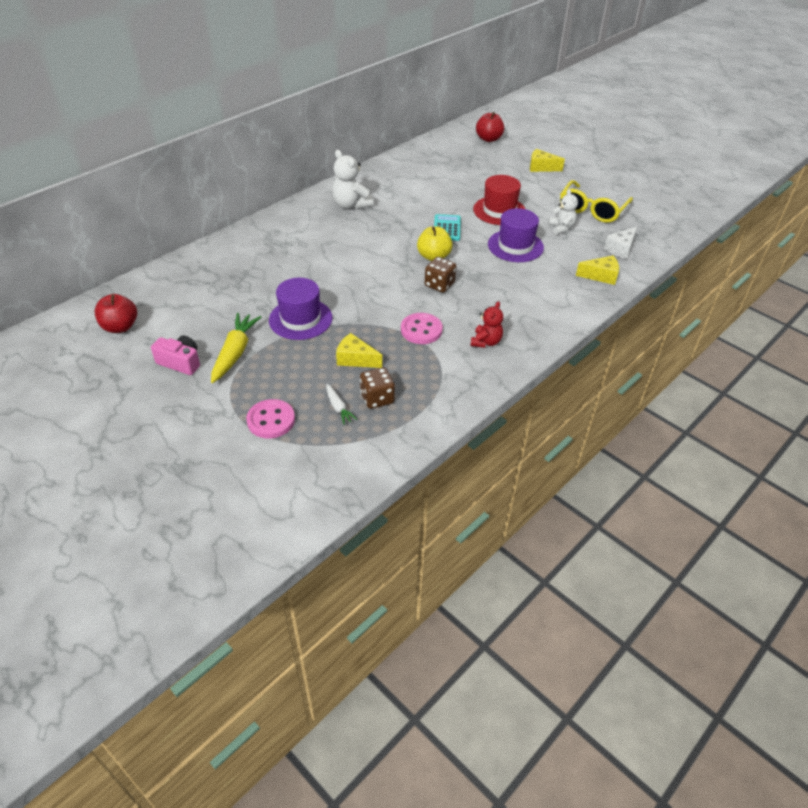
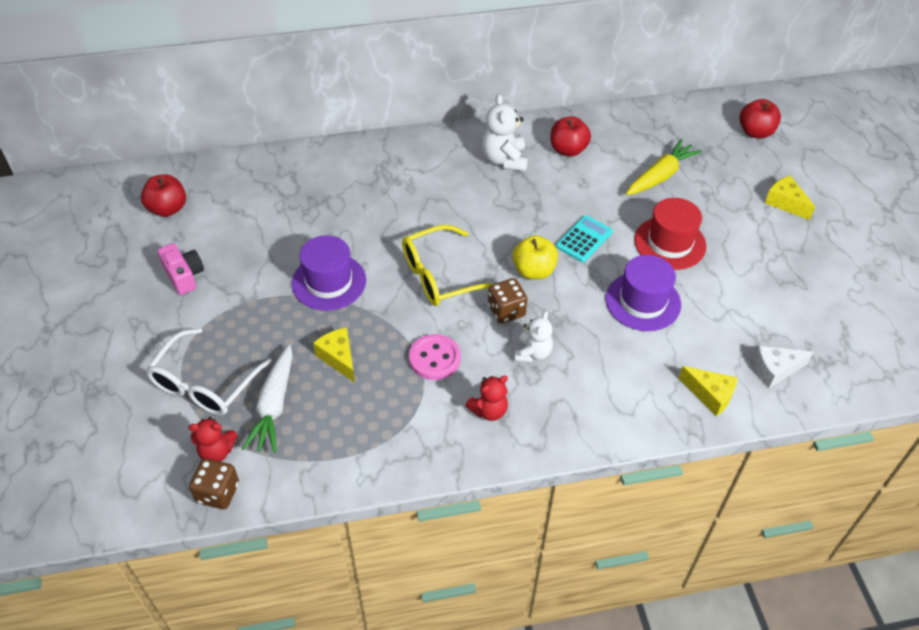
camera: 35 degrees right, 5 degrees up
yellow carrot [211,313,261,383] -> yellow carrot moved to [626,139,702,195]
pink button [246,399,295,438] -> white glasses [146,328,272,416]
white carrot [326,384,358,425] -> white carrot [242,345,293,453], size x1.88
brown dice [360,367,395,409] -> brown dice moved to [189,458,239,509]
white teddy bear [548,189,578,235] -> white teddy bear moved to [514,311,553,363]
yellow glasses [560,180,633,223] -> yellow glasses moved to [402,225,493,306]
none -> red teddy bear [188,417,237,462]
none -> red apple [551,116,591,157]

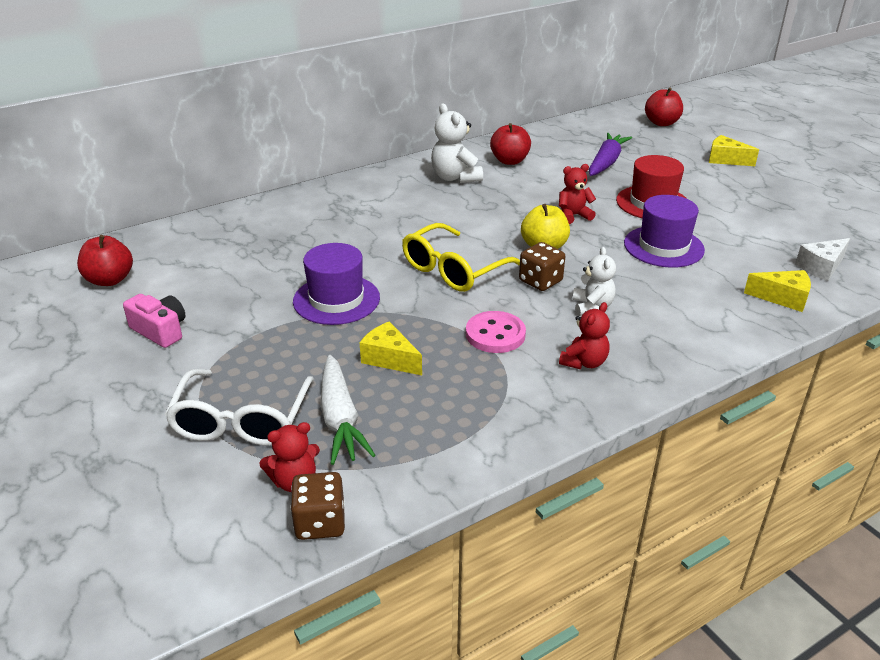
camera: 20 degrees left, 15 degrees down
turquoise calculator [556,215,613,262] -> red teddy bear [559,164,596,224]
yellow carrot [626,139,702,195] -> purple carrot [589,133,632,176]

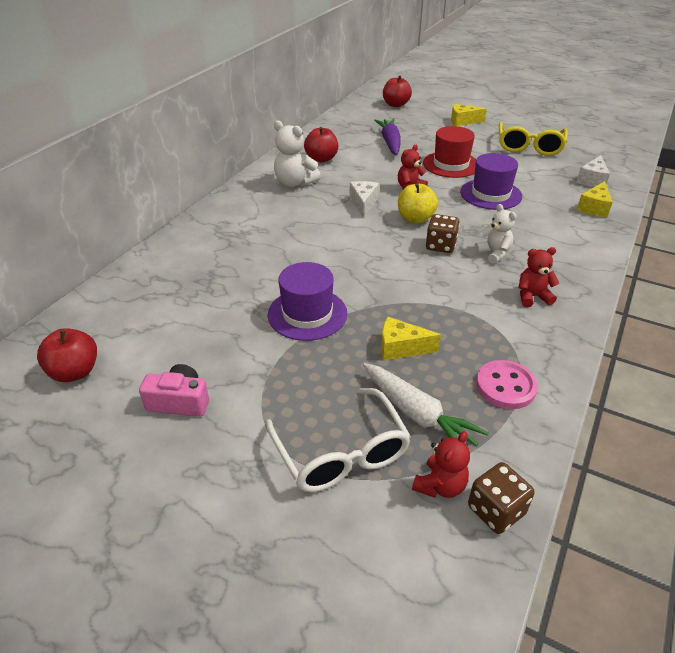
camera: 30 degrees left, 5 degrees up
yellow glasses [402,223,520,292] -> yellow glasses moved to [499,122,568,156]
pink button [466,311,526,353] -> pink button moved to [476,360,538,409]
red teddy bear [559,302,610,369] -> red teddy bear turned 105 degrees counterclockwise [518,247,559,307]
yellow cheese [744,270,811,312] -> yellow cheese turned 135 degrees clockwise [577,181,613,217]
none -> white cheese [349,181,379,217]

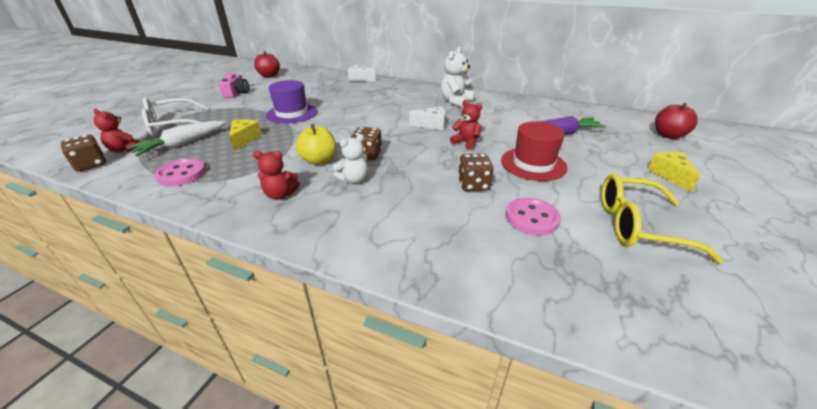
camera: 85 degrees right, 5 degrees down
red apple [304,127,338,162] -> none
yellow apple [398,183,438,223] -> yellow apple moved to [296,124,337,165]
purple hat [460,153,522,210] -> brown dice [458,154,494,191]
red teddy bear [518,247,559,307] -> red teddy bear turned 105 degrees clockwise [253,151,300,200]
white cheese [576,155,610,187] -> white cheese moved to [348,65,376,81]
yellow cheese [577,181,613,217] -> none
none -> pink button [506,198,561,235]

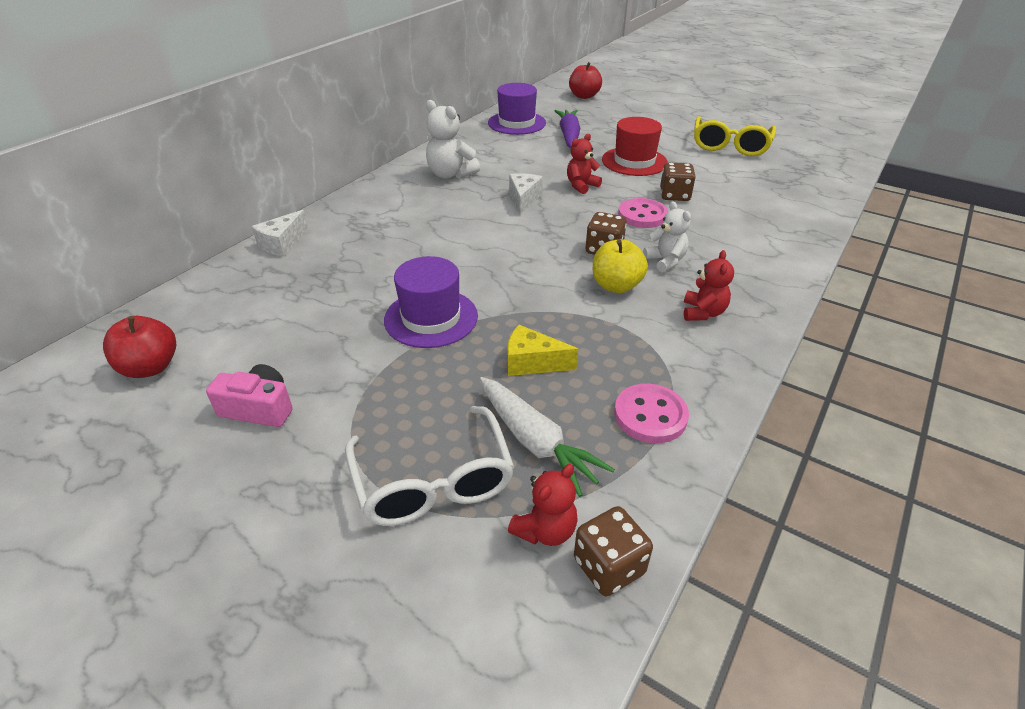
camera: 80 degrees left, 5 degrees up
pink button [506,198,561,235] -> pink button moved to [618,198,668,228]
yellow cheese [647,152,700,192] -> none
none -> purple hat [488,83,546,135]

